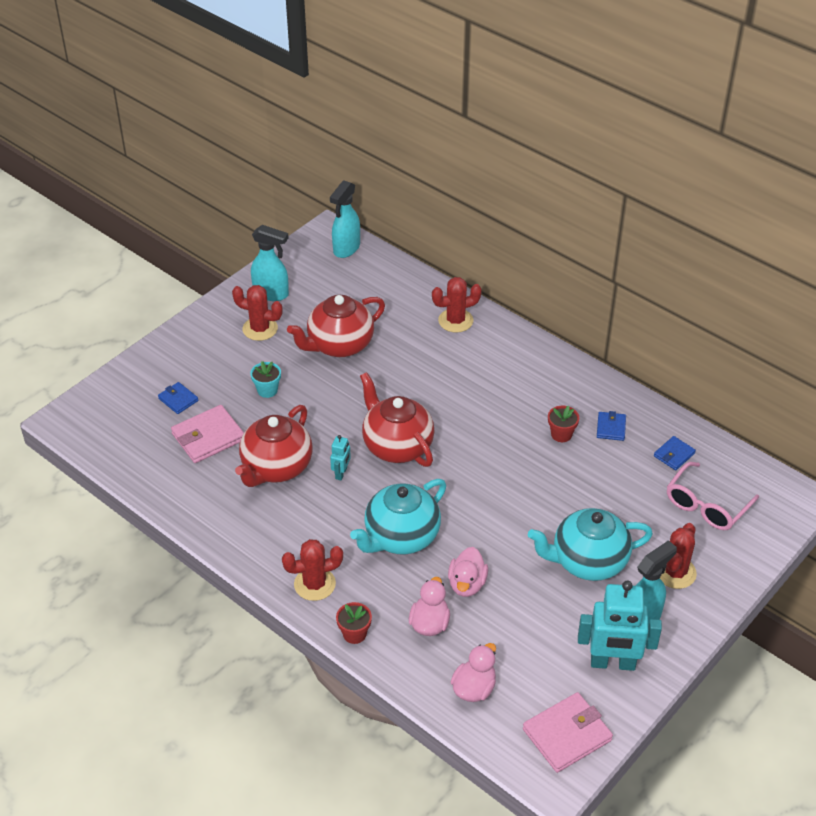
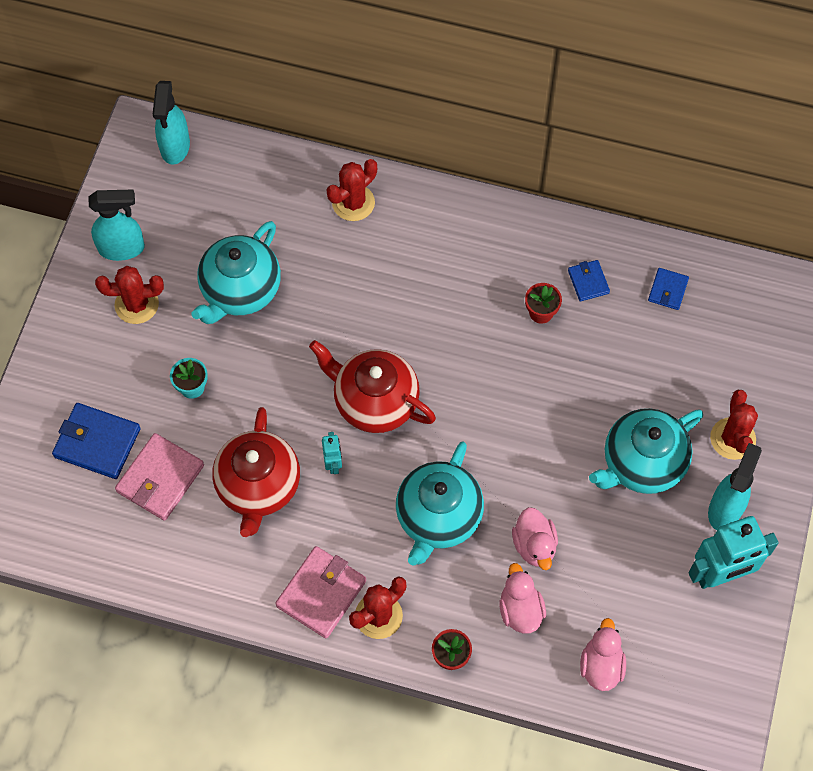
camera: 25 degrees left, 20 degrees up
blue wallet [158,382,198,414] -> blue wallet [52,403,140,479], size x1.79
red teapot [287,295,385,357] -> turquoise teapot [192,221,281,324]
pink wallet [523,692,613,773] -> pink wallet moved to [275,546,366,638]
pink glasses [667,462,759,530] -> none

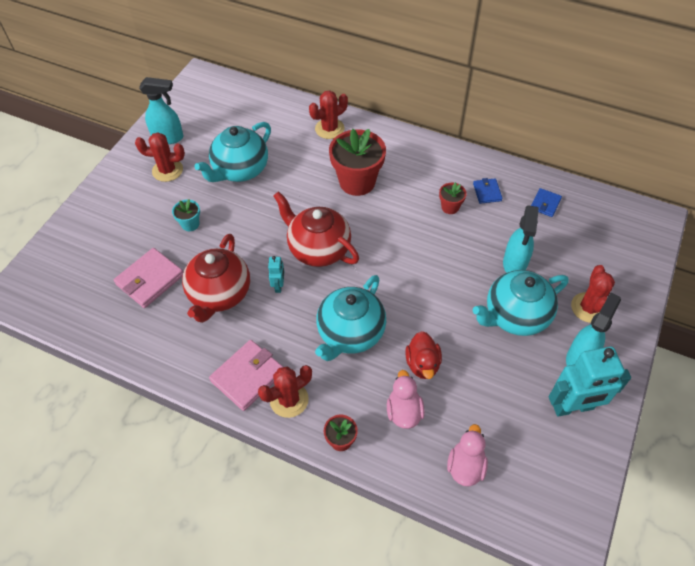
camera: 10 degrees right, 10 degrees down
blue wallet [52,403,140,479] -> none
turquoise spray bottle [153,81,190,165] -> turquoise spray bottle moved to [503,205,539,273]
pink duck [512,507,558,570] -> red duck [405,331,442,379]
none -> red flower pot [329,129,386,196]

